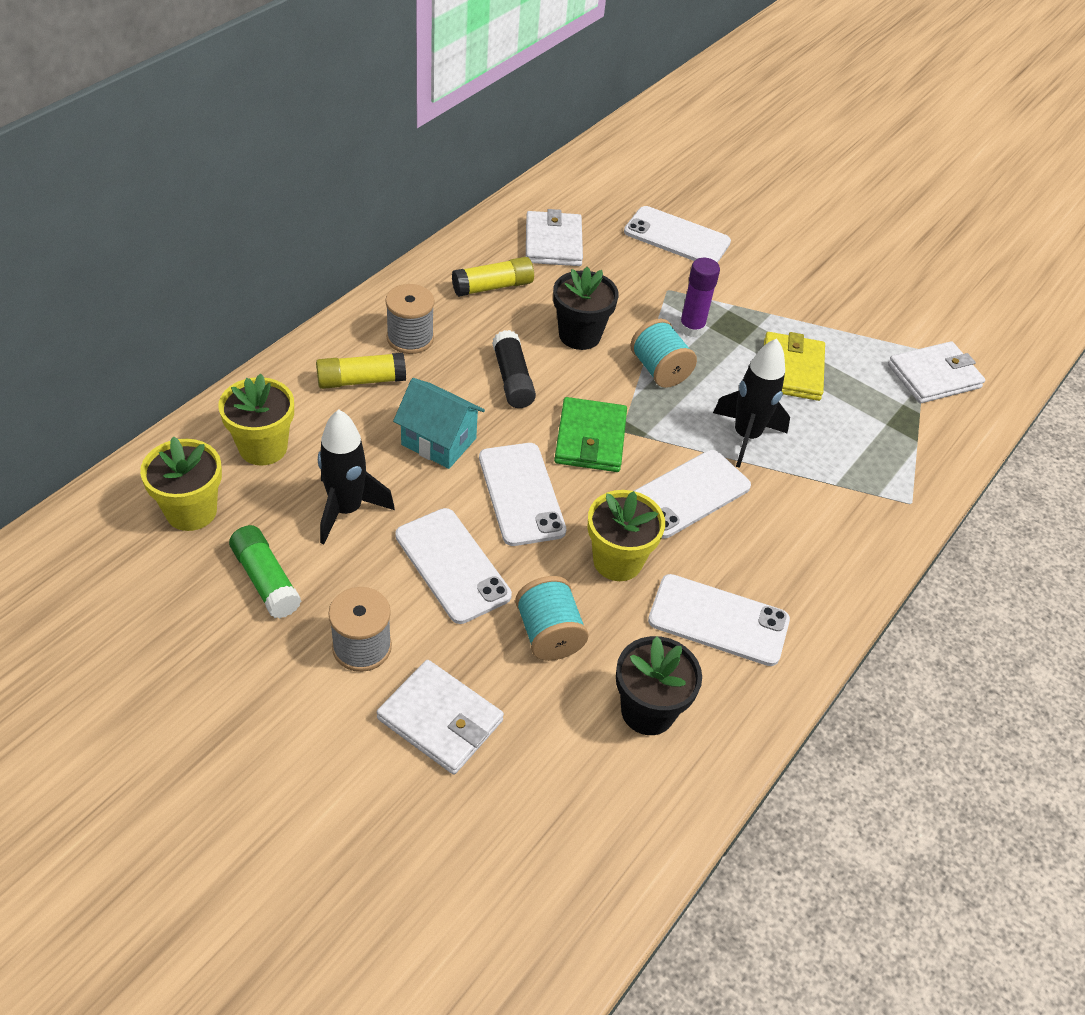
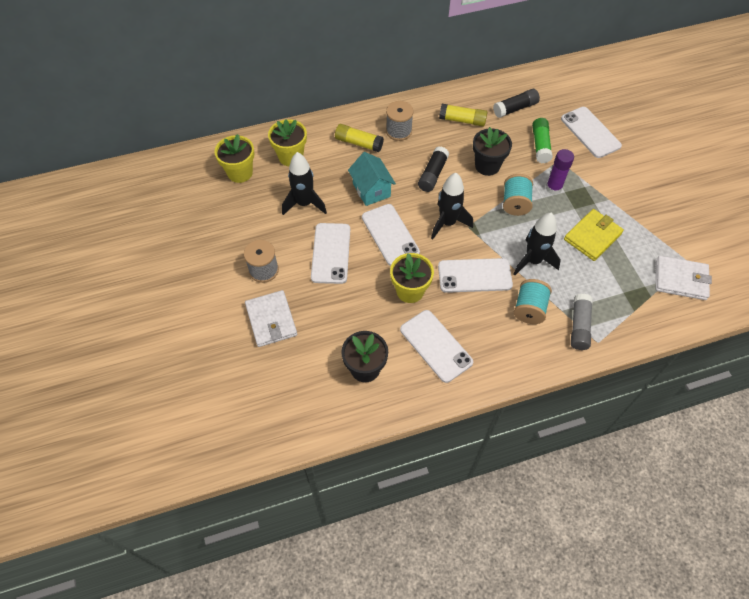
camera: 40 degrees right, 10 degrees up
green glue stick [229,525,301,619] -> green glue stick moved to [532,118,553,163]
white phone [479,443,566,546] -> white phone turned 45 degrees counterclockwise [362,204,420,266]
turquoise spool [515,576,589,661] -> turquoise spool moved to [514,279,552,324]
white wallet [526,209,583,266] -> black glue stick [493,89,540,118]
green wallet [554,397,627,472] -> black rocket [431,173,473,240]
none -> grey glue stick [571,293,593,350]

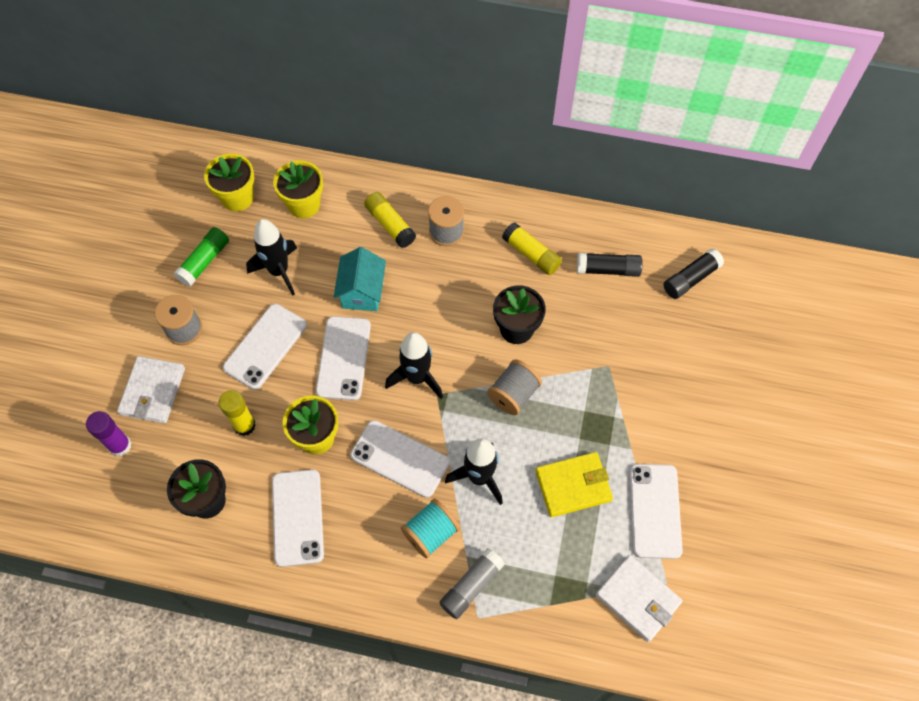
camera: 30 degrees right, 5 degrees up
black glue stick [418,146,449,192] -> black glue stick moved to [664,248,724,299]
turquoise spool [503,174,533,216] -> grey spool [487,359,542,415]
green glue stick [532,118,553,163] -> green glue stick moved to [174,227,229,287]
purple glue stick [546,149,574,195] -> purple glue stick moved to [86,411,132,457]
white phone [561,107,622,158] -> white phone moved to [629,464,683,559]
none -> yellow glue stick [219,390,256,436]

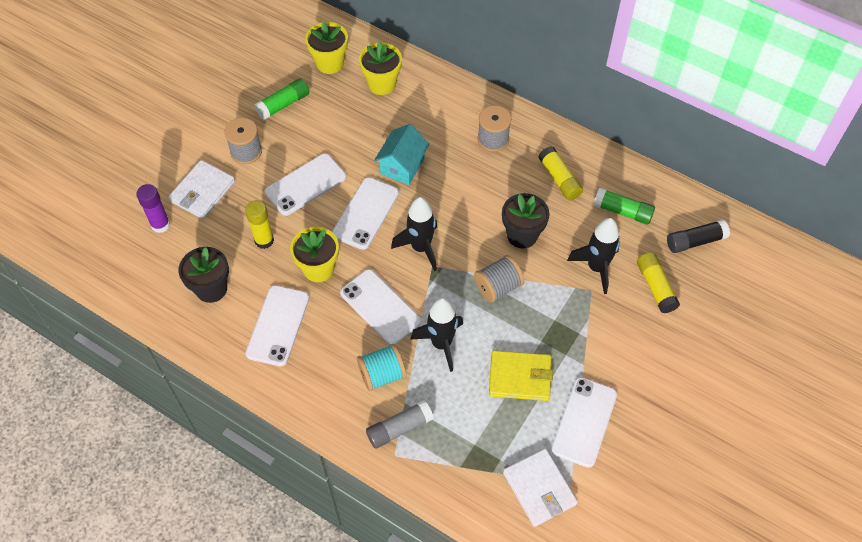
camera: 20 degrees right, 5 degrees down
black rocket [246,219,297,296] -> black rocket moved to [567,218,620,294]
yellow glue stick [364,192,416,248] -> yellow glue stick moved to [637,252,680,313]
black glue stick [577,253,642,277] -> green glue stick [593,188,655,225]

